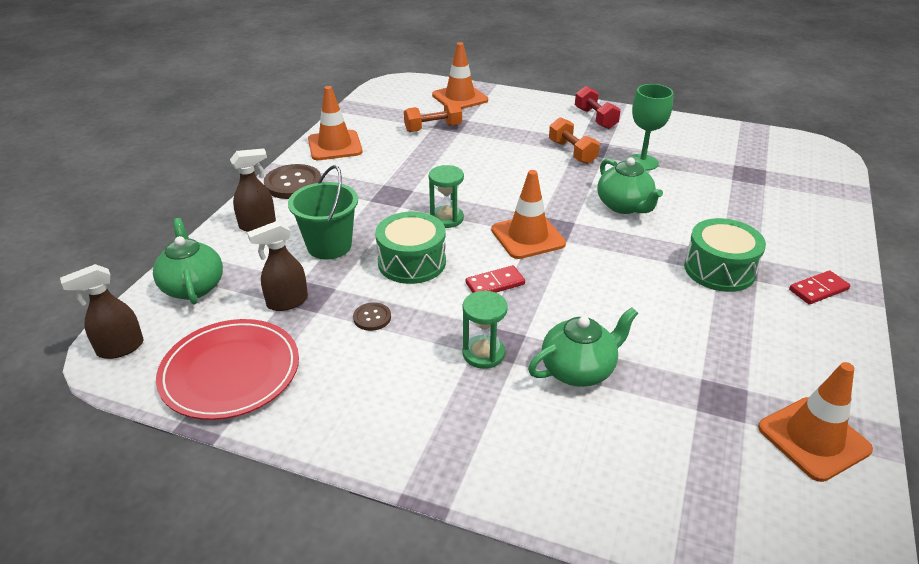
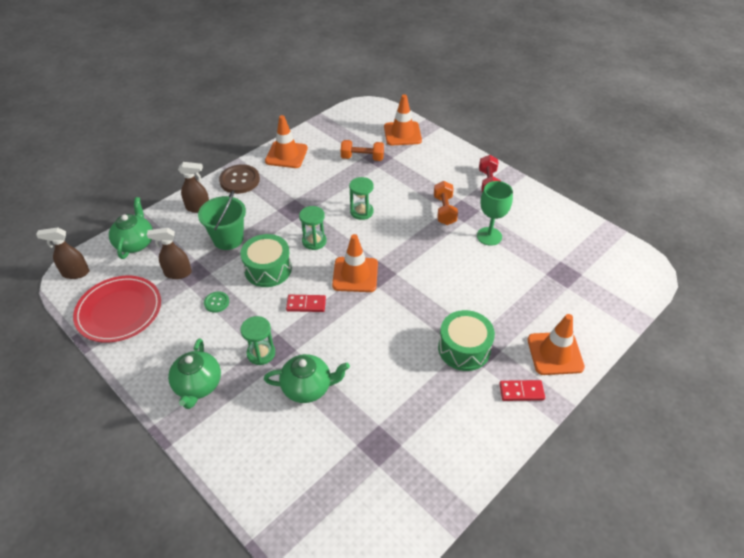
camera: 25 degrees right, 10 degrees up
brown button [353,303,391,331] -> green button [204,292,229,313]
green teapot [597,157,663,214] -> green teapot moved to [168,338,221,409]
orange traffic cone [758,362,873,482] -> orange traffic cone moved to [528,314,585,375]
none -> green hourglass [349,177,374,220]

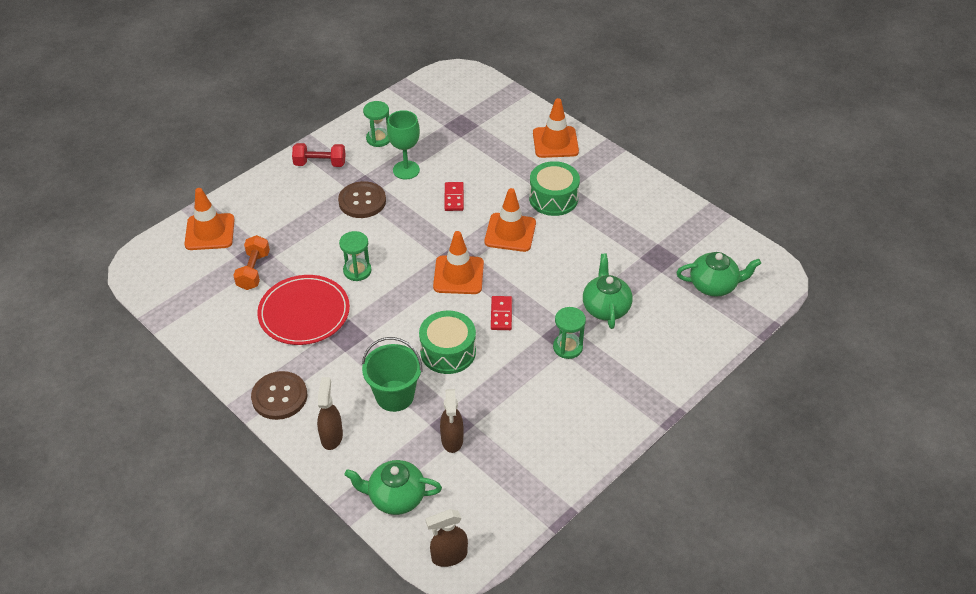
camera: 90 degrees left, 0 degrees up
brown spray bottle [36,227,89,279] -> brown spray bottle turned 75 degrees clockwise [425,509,468,567]
red plate [73,276,161,343] -> red plate moved to [257,275,350,345]
green teapot [168,338,221,409] -> green teapot moved to [676,252,761,297]
green button [204,292,229,313] -> none
orange traffic cone [265,115,308,168] -> orange traffic cone moved to [484,188,536,252]
green hourglass [299,206,326,250] -> green hourglass moved to [363,101,390,147]
orange dumbbell [434,181,458,225] -> brown button [338,181,386,218]
red domino [499,380,545,401] -> red domino moved to [444,182,464,211]

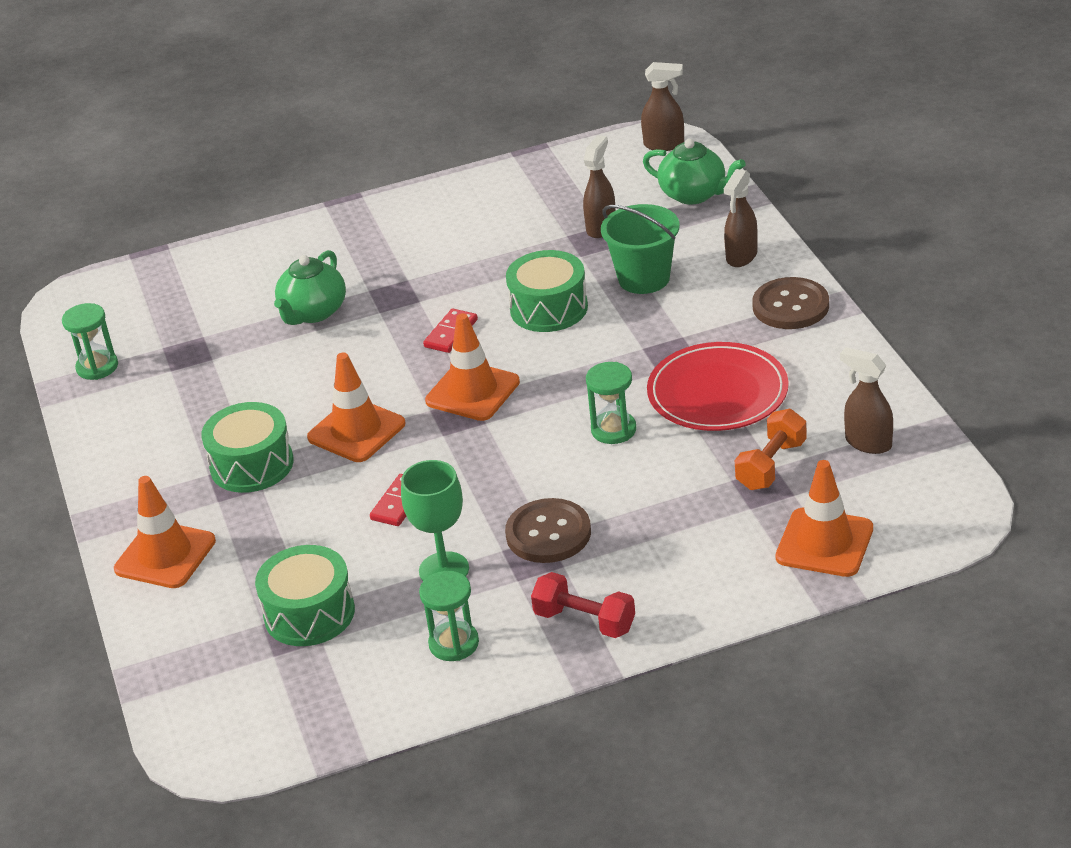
camera: 150 degrees left, 10 degrees down
green hourglass [553,307,586,359] -> green hourglass moved to [62,303,118,380]
green teapot [676,252,761,297] -> none
none -> green drum [255,545,355,646]
none -> brown spray bottle [840,347,893,454]

